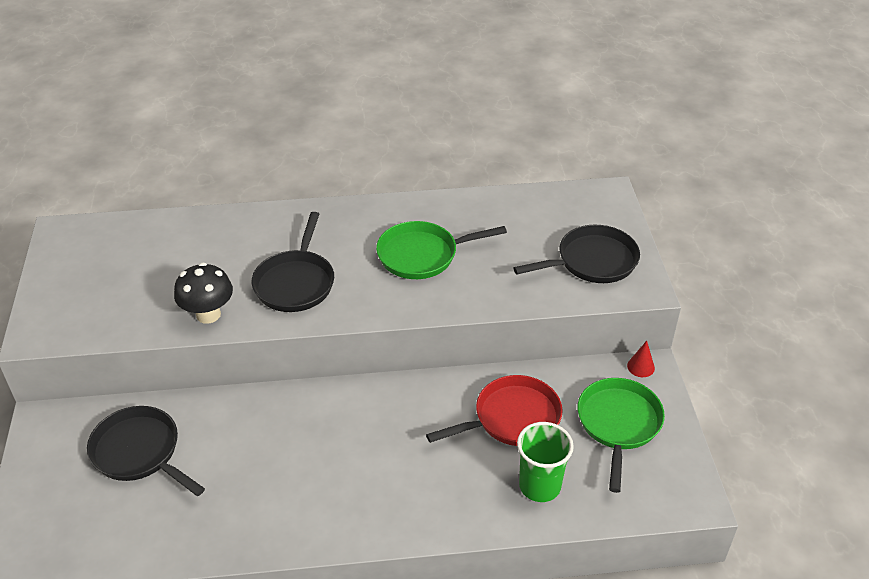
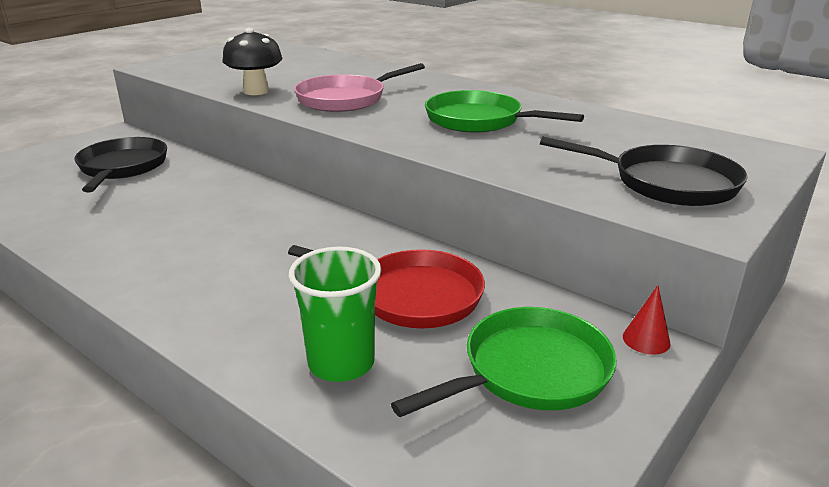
camera: 45 degrees right, 15 degrees down
black pan [252,212,334,312] -> pink pan [294,63,425,112]

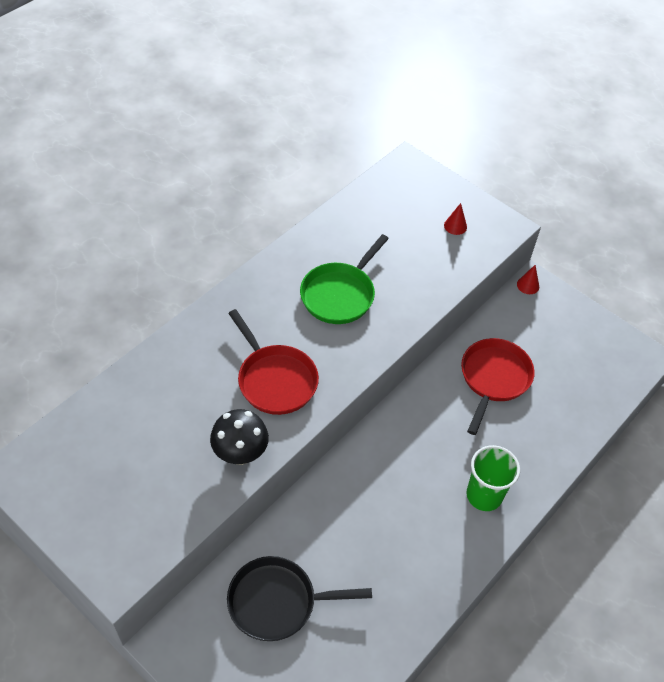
camera: 90 degrees left, 25 degrees up
green cup [289,247,381,382] -> green cup moved to [466,445,520,511]
pink pan [294,63,425,112] -> red pan [228,309,319,415]
green pan [391,307,617,417] -> none
black pan [540,137,748,206] -> red cone [444,203,467,235]

